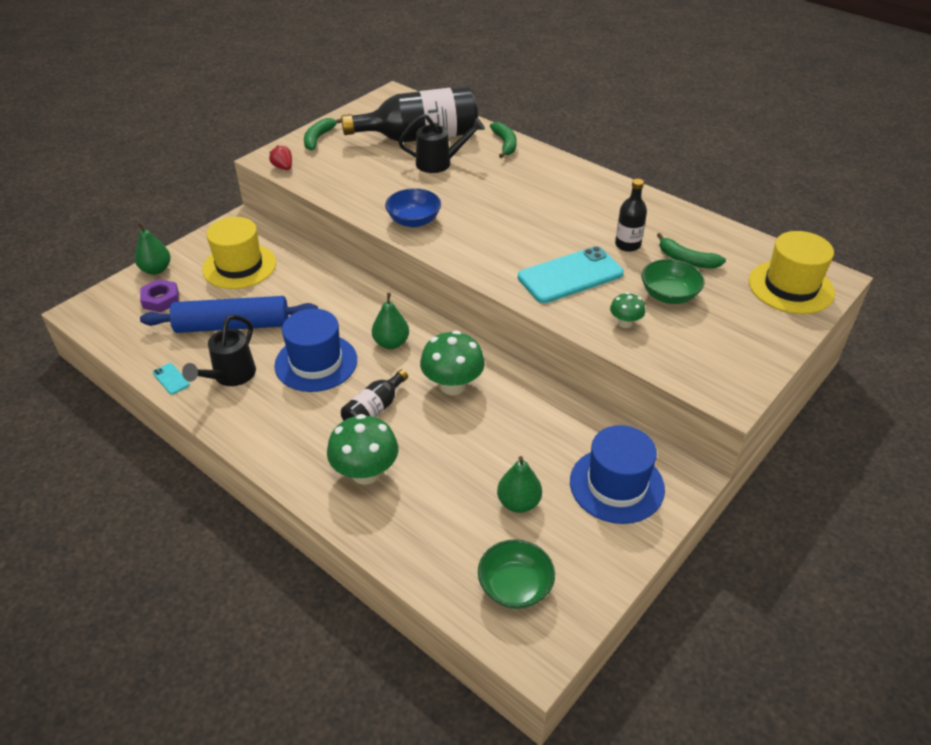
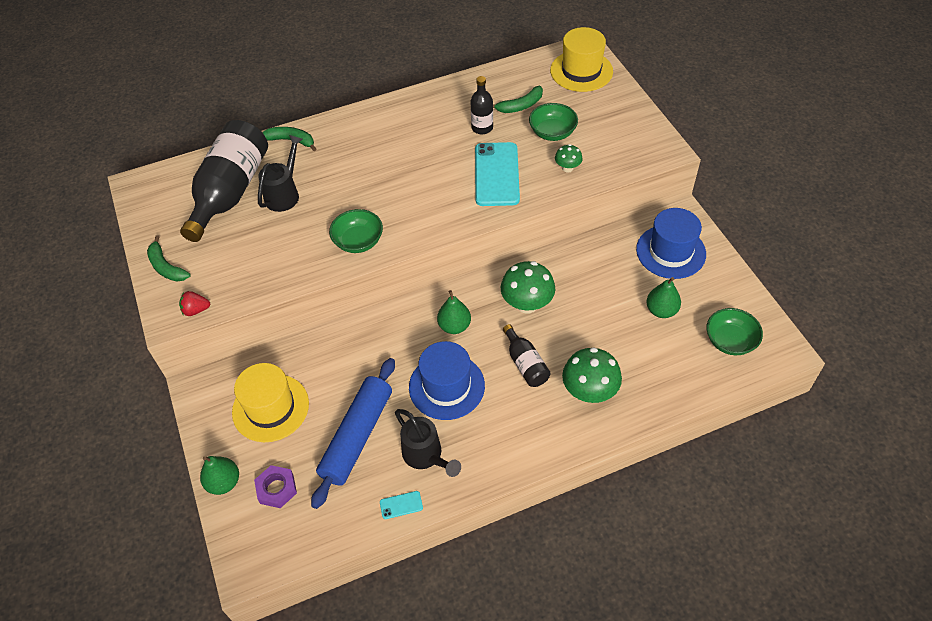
camera: 60 degrees left, 10 degrees up
blue bowl [385,188,441,227] -> green bowl [329,209,383,253]

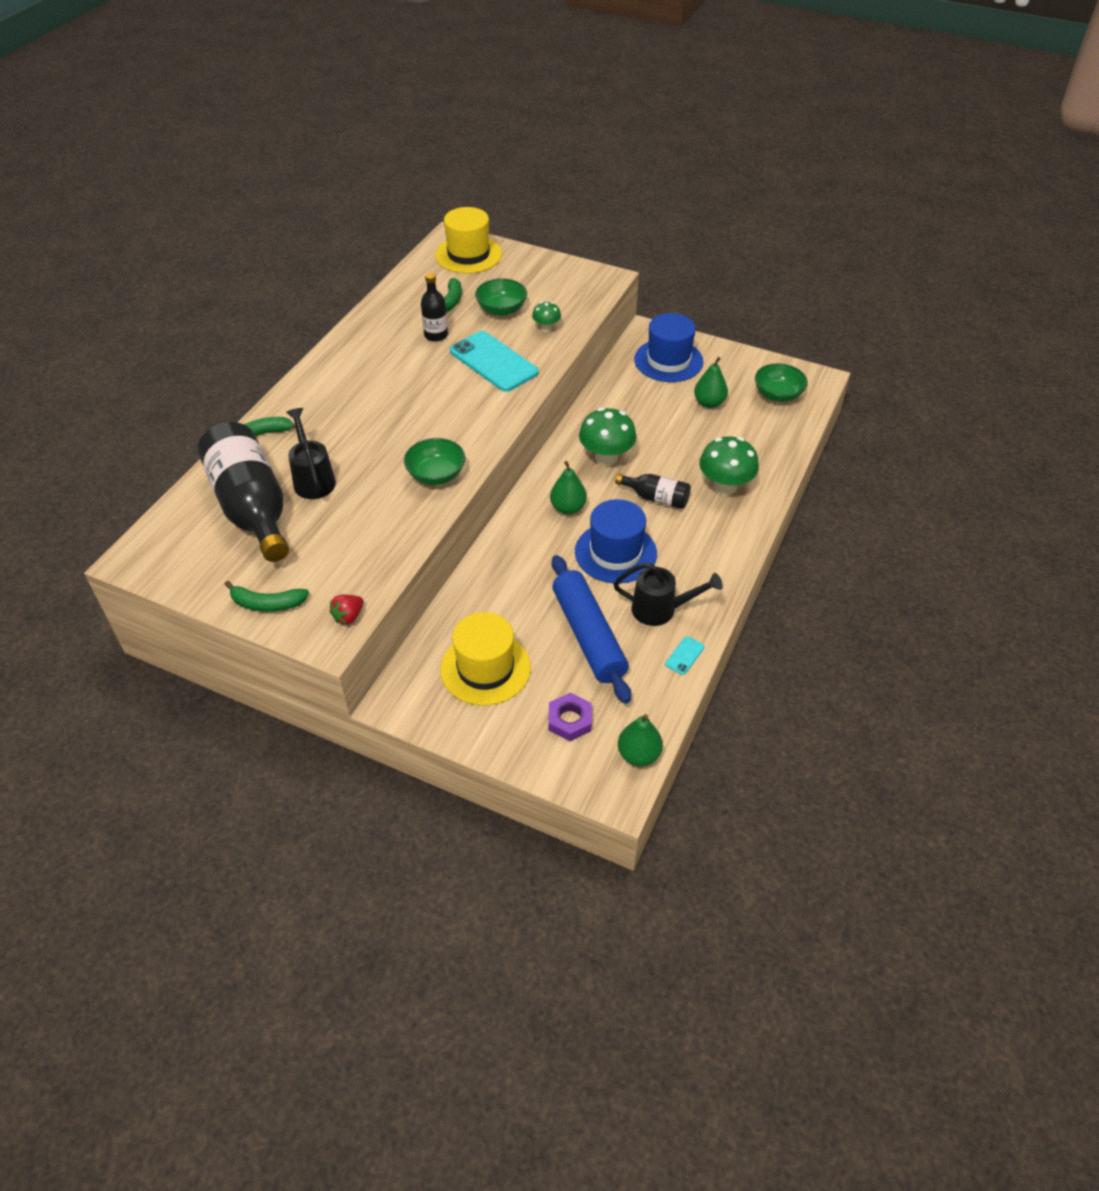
camera: 45 degrees left, 5 degrees down
green pear [200,456,239,495] -> green pear moved to [618,714,663,766]

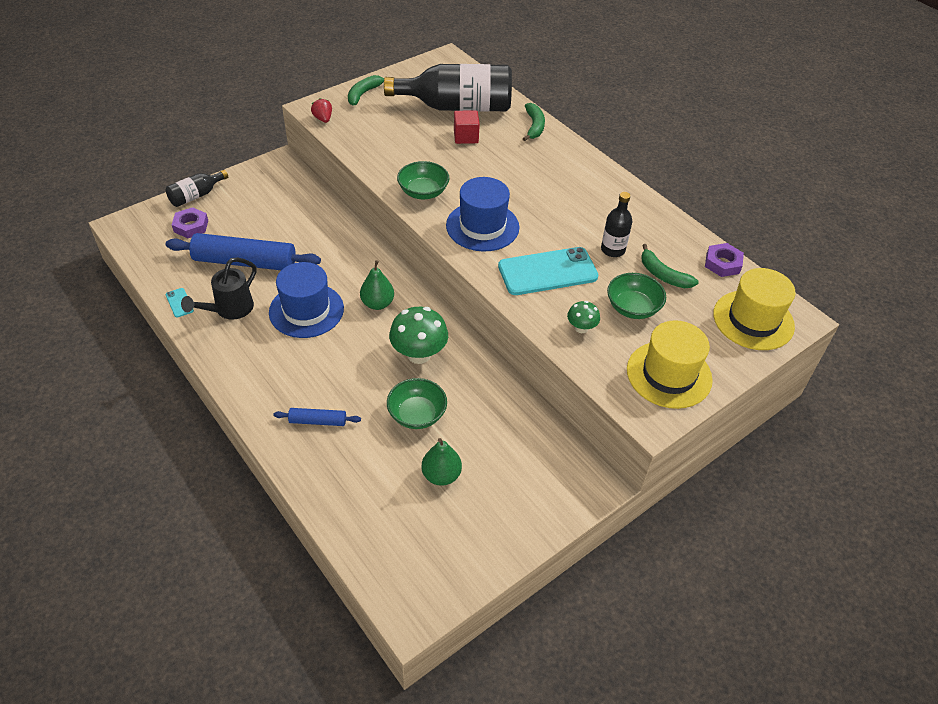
camera: 115 degrees right, 0 degrees up
black watering can [286,408,336,499] -> red cube [454,110,480,144]
yellow hat [440,612,531,706] -> yellow hat moved to [627,320,713,409]
black bottle [615,474,691,509] -> black bottle moved to [166,170,228,207]
green pear [618,714,663,766] -> none
blue hat [634,313,704,382] -> blue hat moved to [446,177,519,251]
green mushroom [699,436,759,495] -> blue rolling pin [273,408,361,426]
green bowl [755,363,808,402] -> green bowl moved to [387,378,447,429]
none -> purple nut [705,243,744,277]

